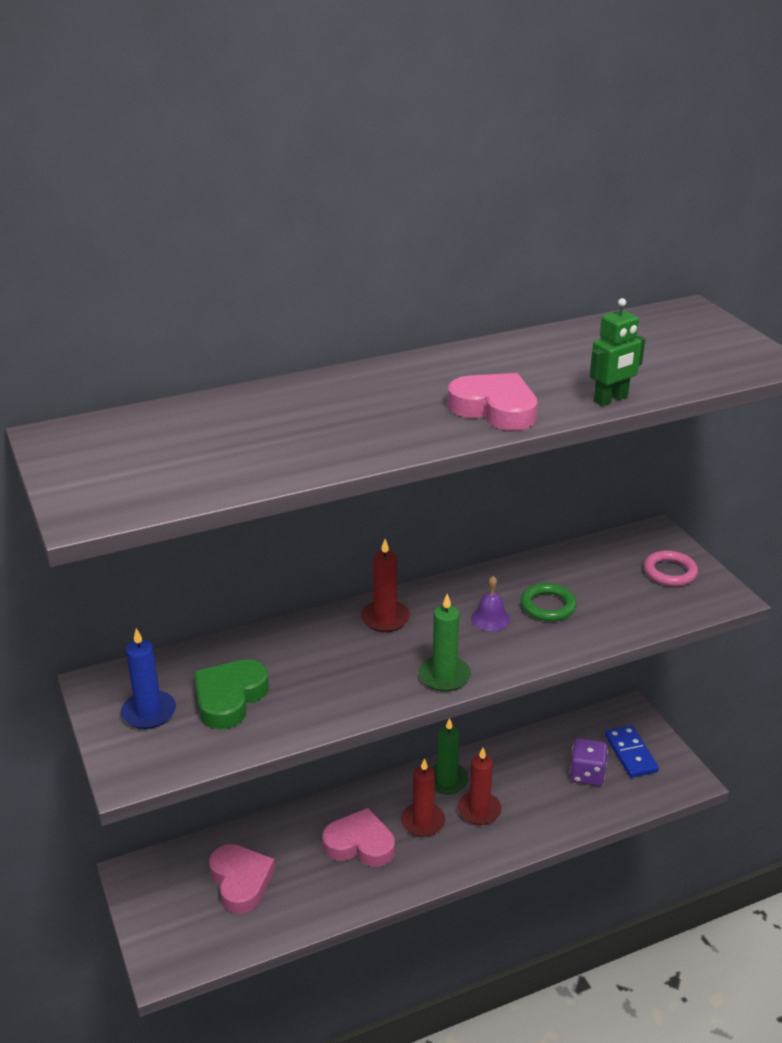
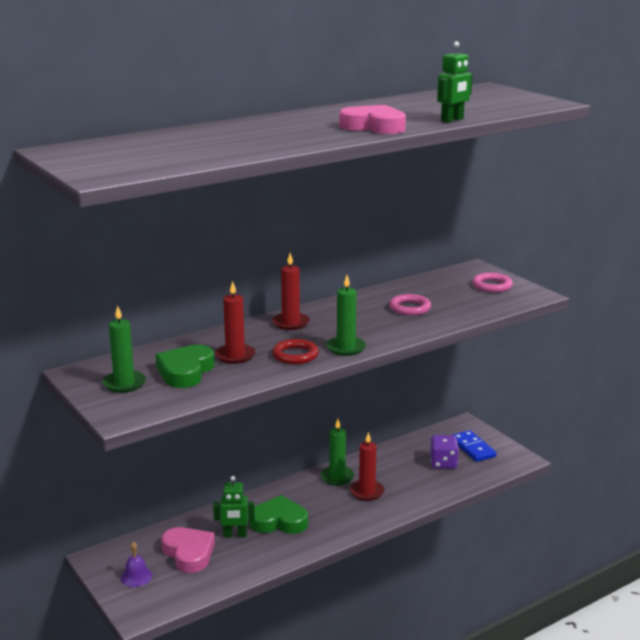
camera: 10 degrees left, 10 degrees down
blue candle [121,628,176,729] -> green candle [103,306,146,393]
pink heart [322,808,395,867] -> green heart [249,495,308,534]
red candle [401,758,445,837] -> red candle moved to [215,281,256,364]
purple bell [471,576,510,631] -> purple bell moved to [121,541,152,587]
green ring [521,583,577,621] -> pink ring [389,294,431,316]
none -> green robot [213,476,255,538]
none -> red ring [272,339,319,364]

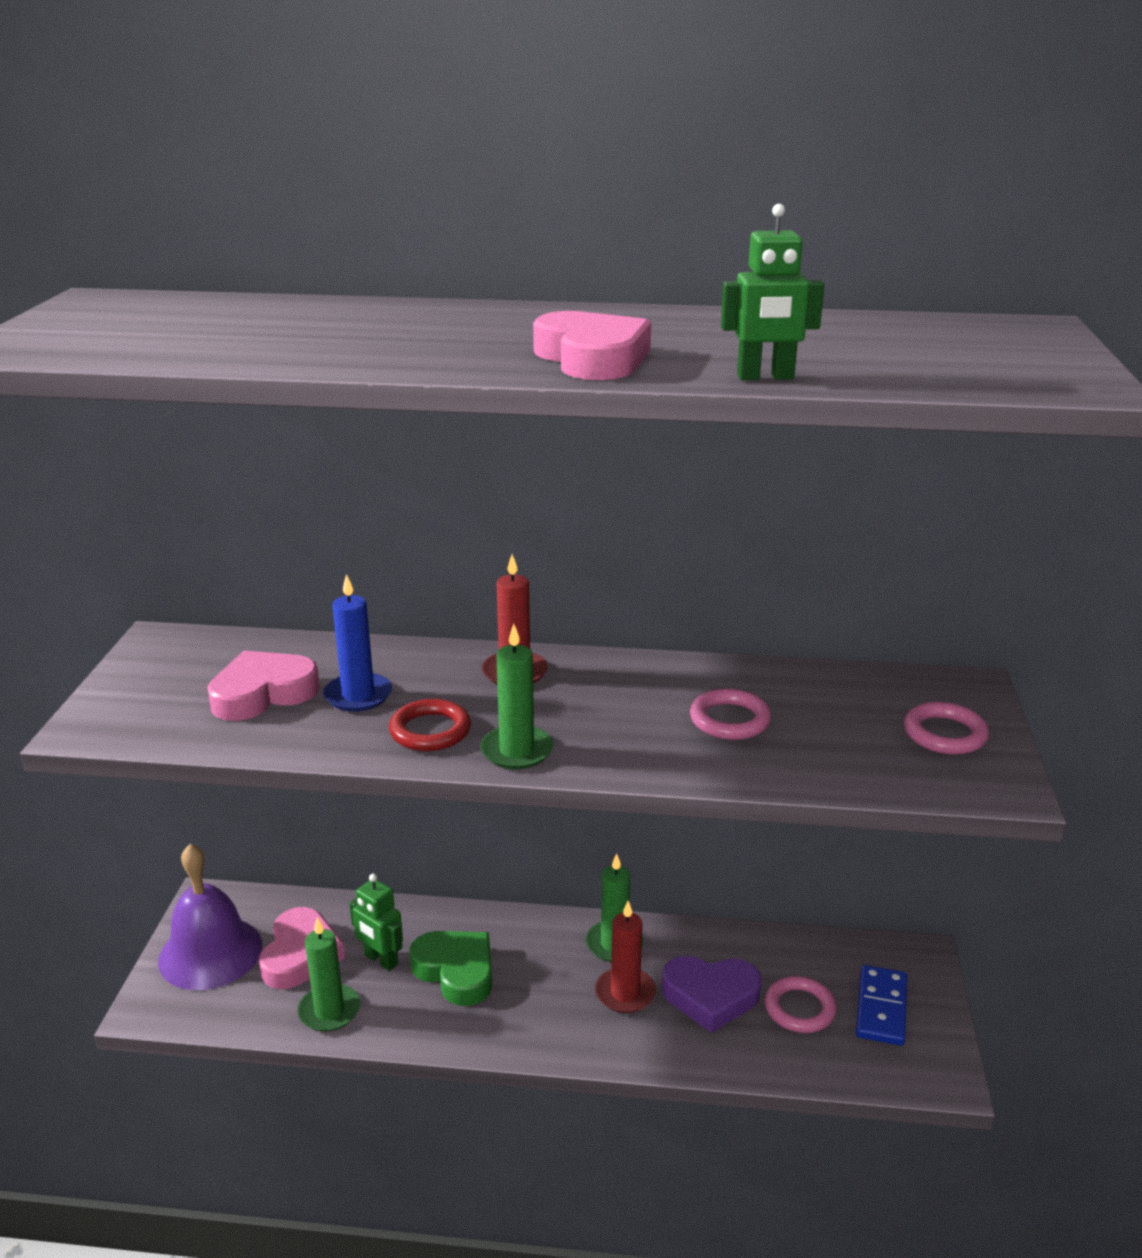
camera: 40 degrees right, 5 degrees up
green candle [103,306,146,393] -> green candle moved to [298,917,360,1032]
purple bell [121,541,152,587] -> purple bell [158,844,262,990], size x2.17
green heart [156,345,215,388] -> pink heart [207,651,320,721]
red candle [215,281,256,364] -> blue candle [323,574,392,712]
purple dice [430,435,459,469] -> pink ring [765,976,837,1033]
none -> purple heart [662,956,762,1033]

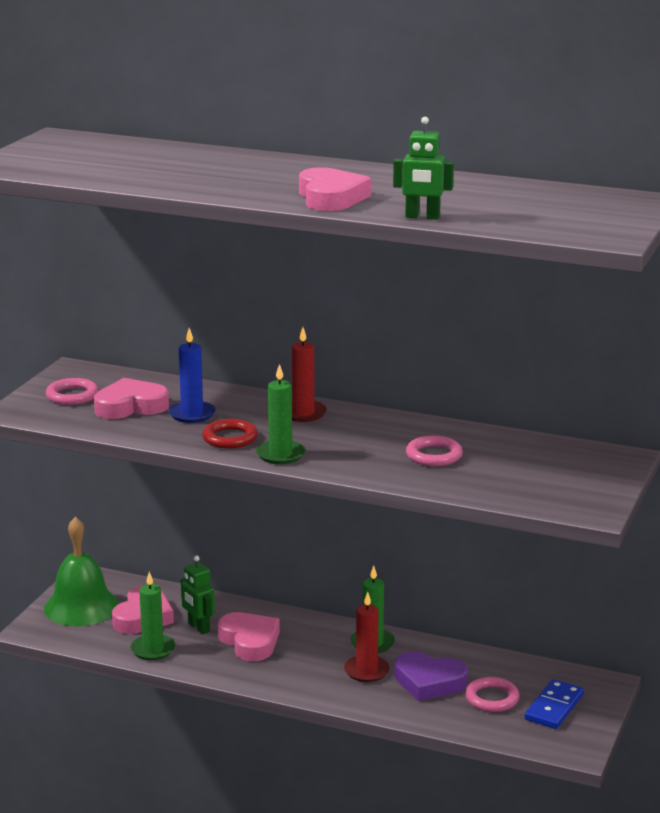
camera: 15 degrees right, 5 degrees down
purple bell [158,844,262,990] -> green bell [44,517,119,626]
green heart [409,931,492,1006] -> pink heart [218,612,280,661]
pink ring [904,702,989,755] -> pink ring moved to [46,378,99,405]

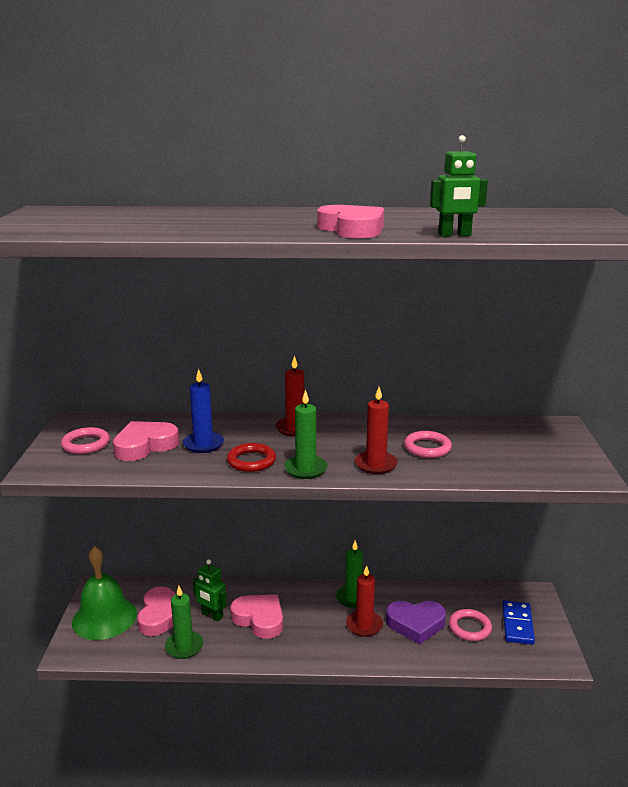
camera: 20 degrees left, 0 degrees up
none -> red candle [355,387,398,474]

